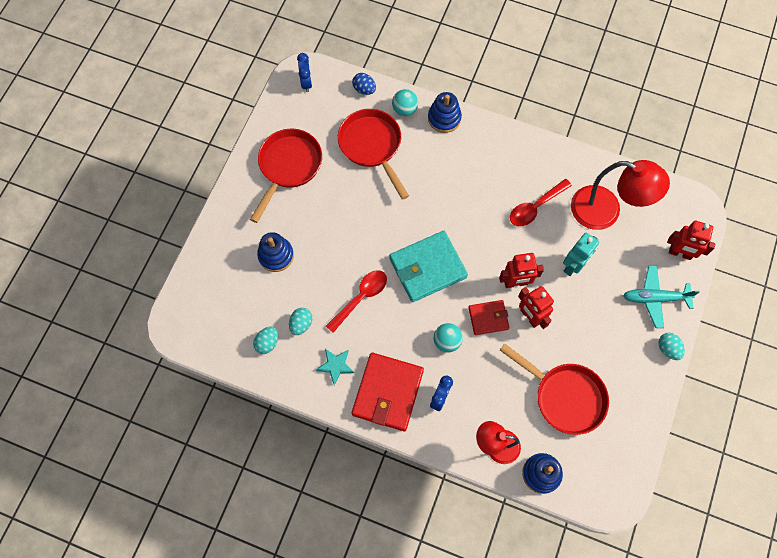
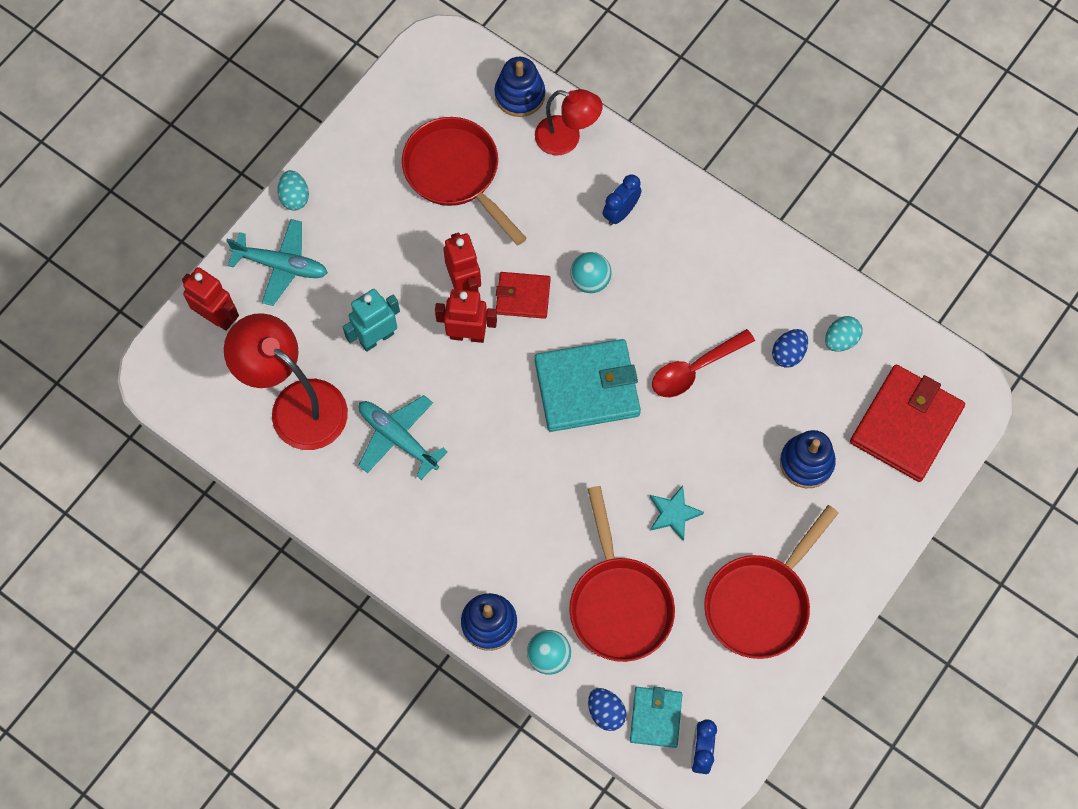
camera: 165 degrees left, 0 degrees up
turquoise egg [289,308,312,335] -> blue egg [772,329,808,368]
turquoise star [316,349,354,385] -> turquoise star moved to [650,485,704,541]
red wallet [352,353,424,431] -> red wallet moved to [850,364,965,482]
red spoon [510,179,572,226] -> turquoise plane [358,395,448,480]
none -> turquoise wallet [630,687,682,748]

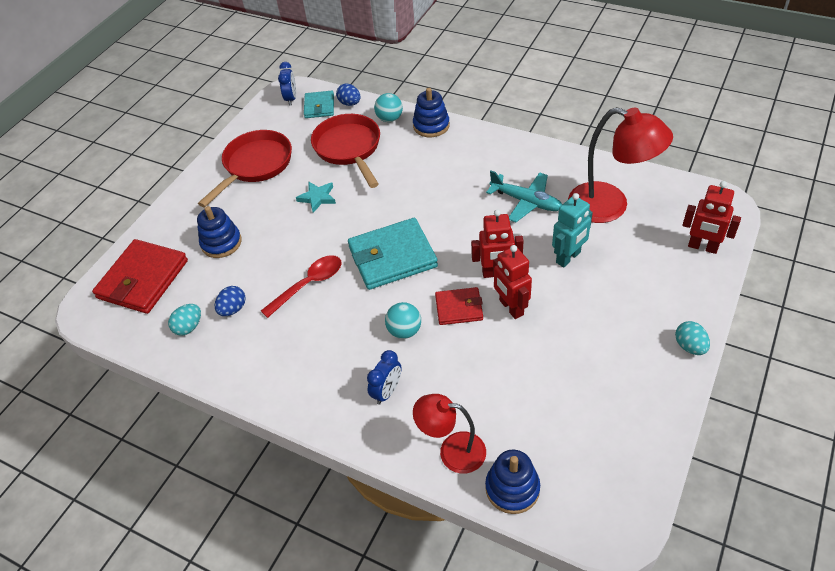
camera: 175 degrees right, 20 degrees down
turquoise plane [226,219,328,306] -> none
red pan [402,117,527,246] -> none

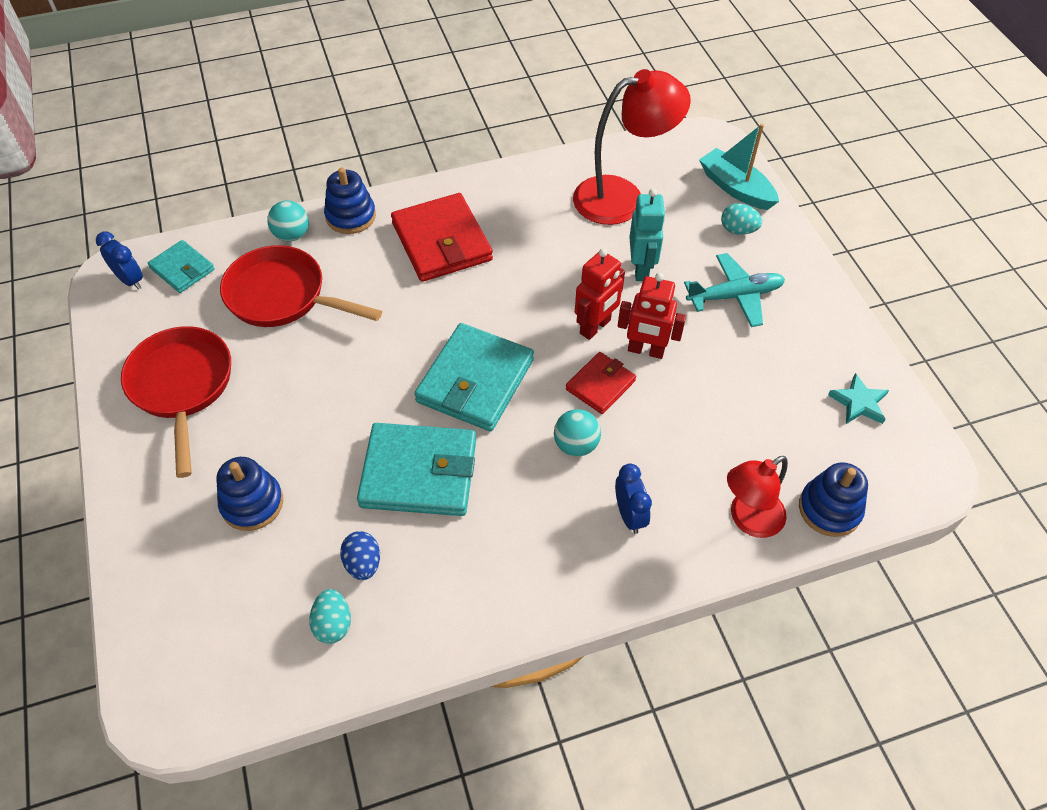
camera: 50 degrees left, 5 degrees up
red wallet [92,239,188,314] -> red wallet moved to [391,193,493,282]
red spoon [261,255,342,318] -> turquoise wallet [357,423,476,516]
turquoise star [296,182,336,213] -> turquoise star moved to [828,373,889,424]
blue egg [336,83,360,106] -> none
turquoise plane [486,171,562,222] -> turquoise plane moved to [684,253,785,327]
turquoise egg [675,321,710,355] -> turquoise egg moved to [721,203,762,235]
red robot [682,181,741,254] -> turquoise boat [699,124,779,210]

